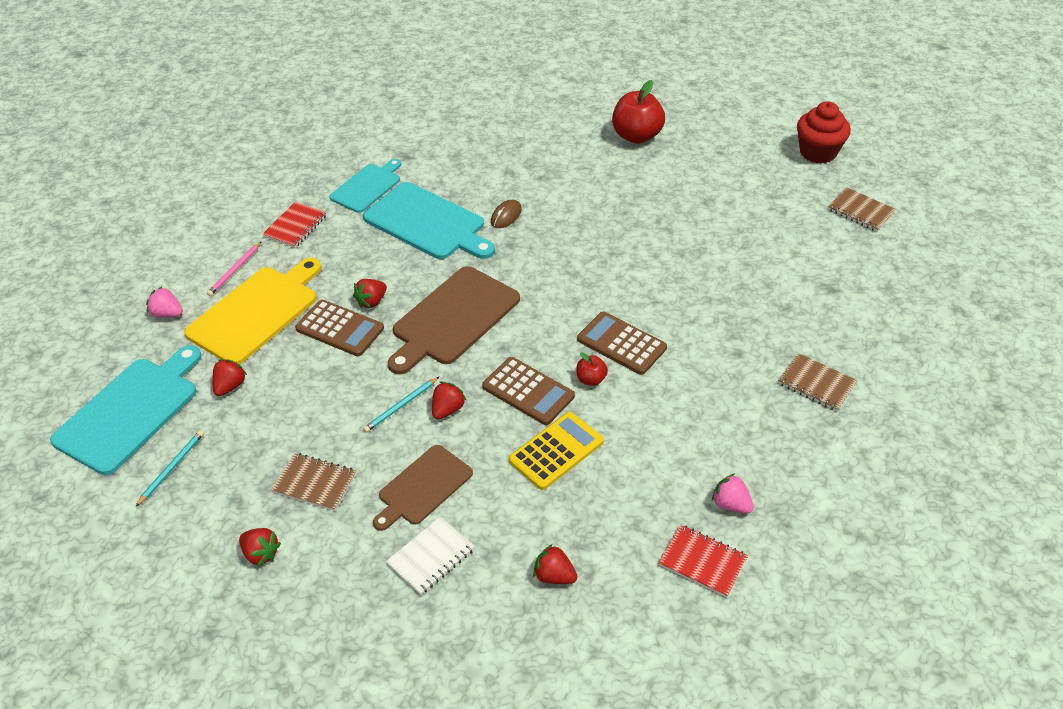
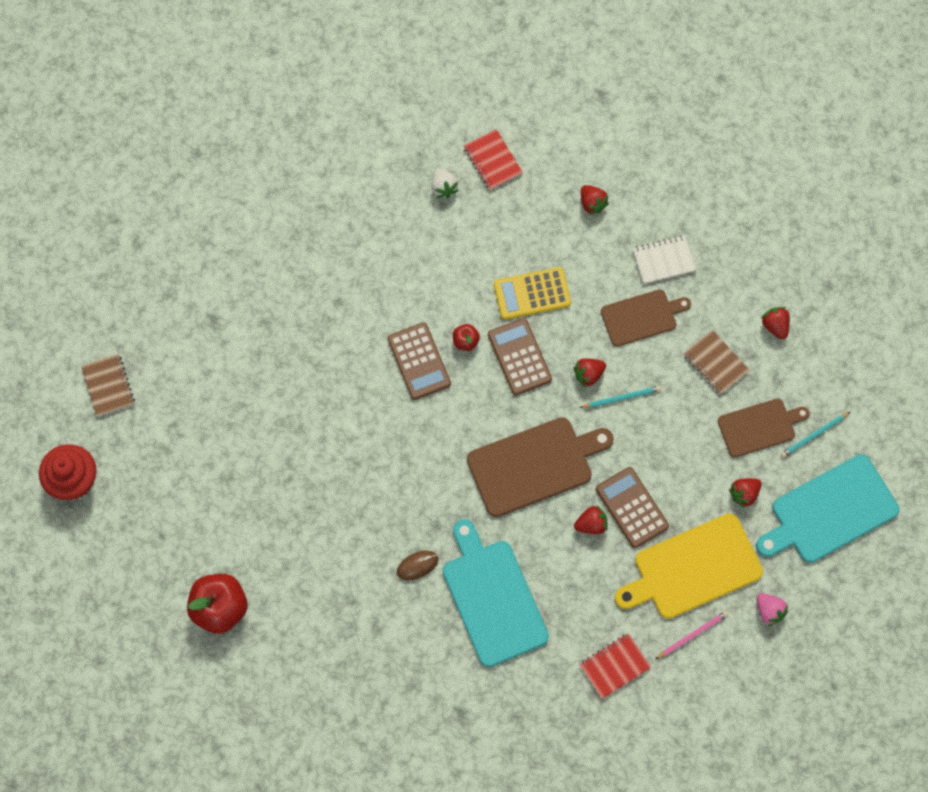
camera: 150 degrees left, 25 degrees up
turquoise cutting board [329,159,401,213] -> none
pink strawberry [712,473,754,513] -> white strawberry [432,168,459,198]
brown notebook [778,353,858,411] -> none
none -> brown cutting board [718,399,810,458]

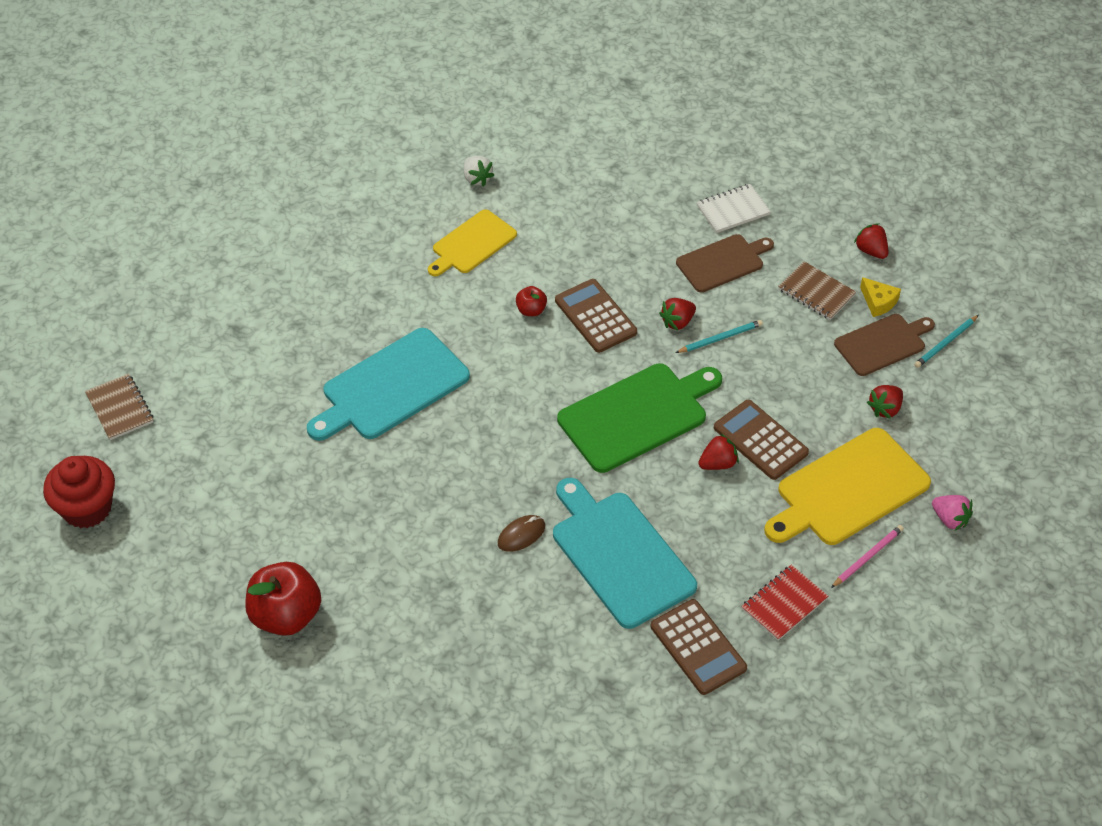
camera: 10 degrees left, 20 degrees down
brown calculator [387,322,451,400] -> brown calculator moved to [651,599,747,695]
red notebook [464,129,523,190] -> none
brown cutting board [467,417,614,517] -> green cutting board [557,363,722,473]
yellow calculator [494,267,571,320] -> none
red strawberry [581,185,609,215] -> none
turquoise cutting board [756,454,900,563] -> turquoise cutting board moved to [307,328,470,441]
none -> yellow cutting board [428,209,517,277]
none -> yellow cheese [860,277,901,317]

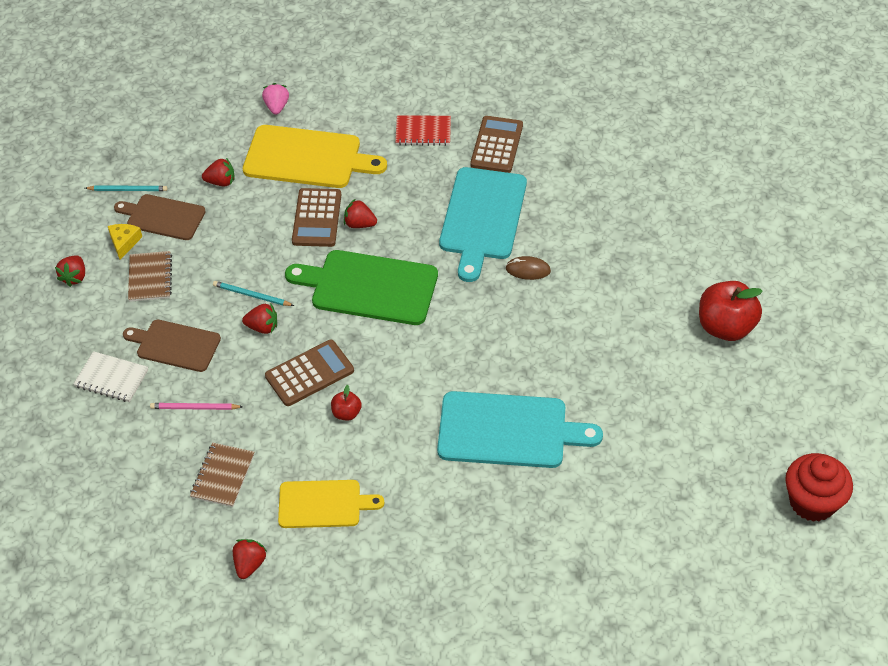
camera: 135 degrees left, 0 degrees up
brown notebook [85,374,153,440] -> brown notebook moved to [190,443,254,507]
white strawberry [464,156,494,186] -> red strawberry [233,539,267,579]
brown calculator [555,279,637,353] -> brown calculator turned 135 degrees counterclockwise [265,339,354,406]
pink pencil [831,525,904,588] -> pink pencil moved to [150,403,243,410]

